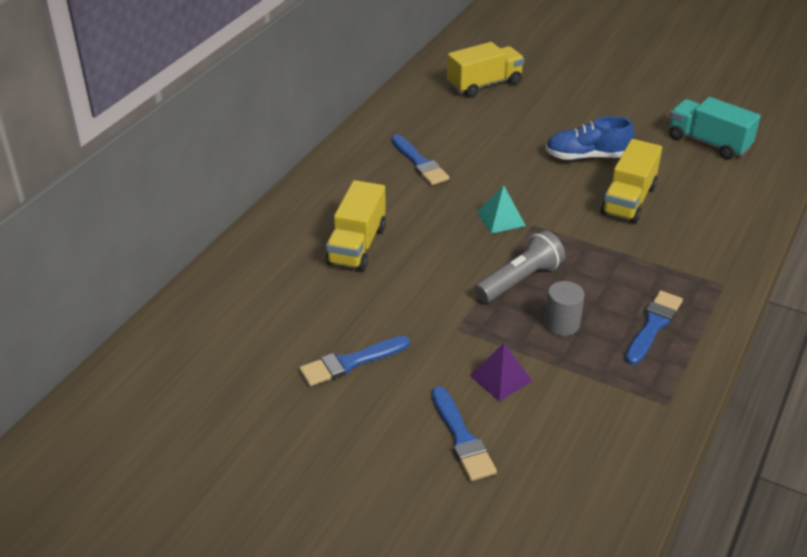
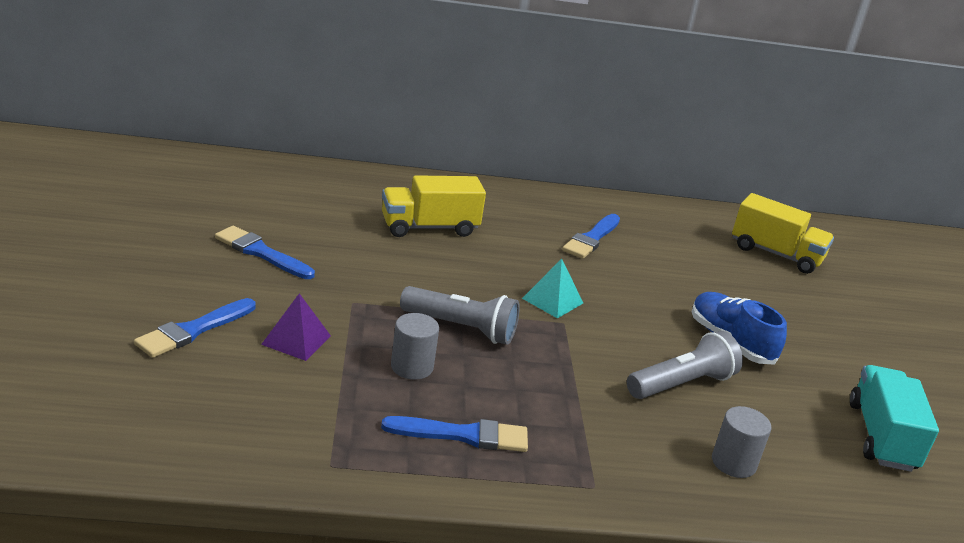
camera: 55 degrees right, 10 degrees down
yellow truck [600,139,662,223] -> grey flashlight [627,331,743,399]
none -> grey cylinder [712,406,772,478]

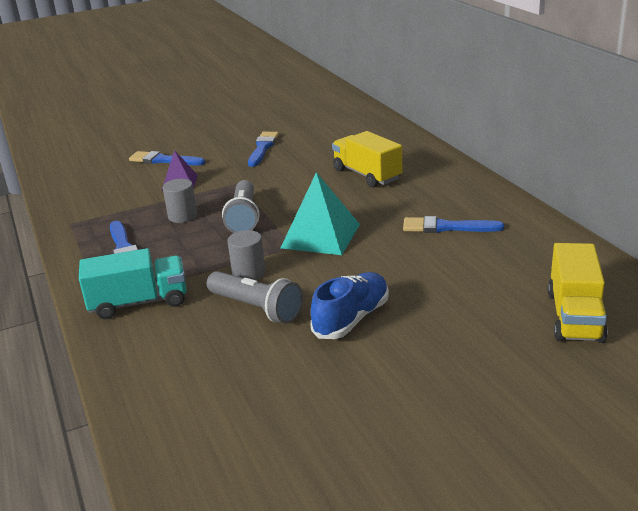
camera: 75 degrees right, 0 degrees up
turquoise pyramid [522,259,583,318] -> turquoise pyramid [281,172,360,255], size x1.70
grey cylinder [712,406,772,478] -> grey cylinder moved to [227,230,265,280]
turquoise truck [850,365,939,472] -> turquoise truck moved to [79,248,187,319]

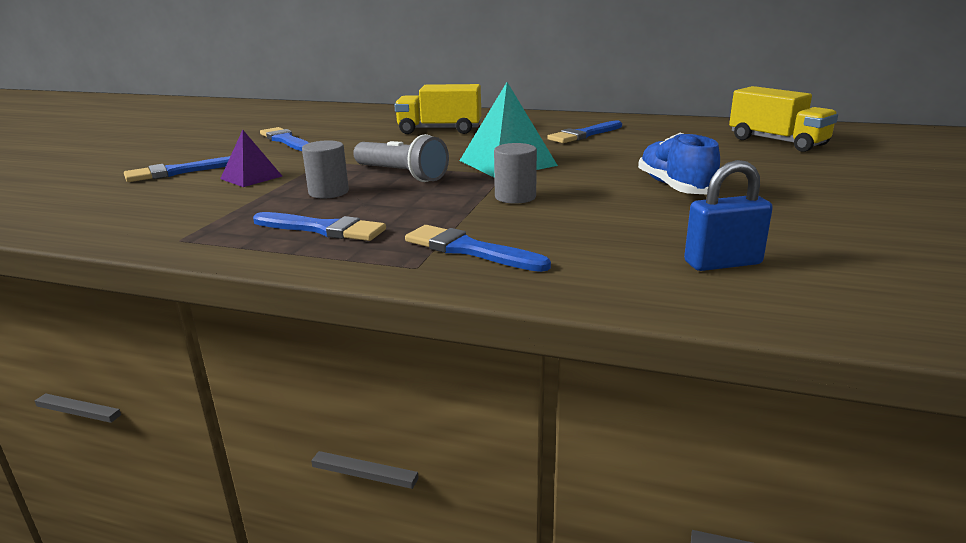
camera: 50 degrees left, 5 degrees down
turquoise truck [79,248,187,319] -> blue brush [405,225,551,272]
grey flashlight [207,271,303,323] -> none
none -> blue padlock [684,160,773,271]

